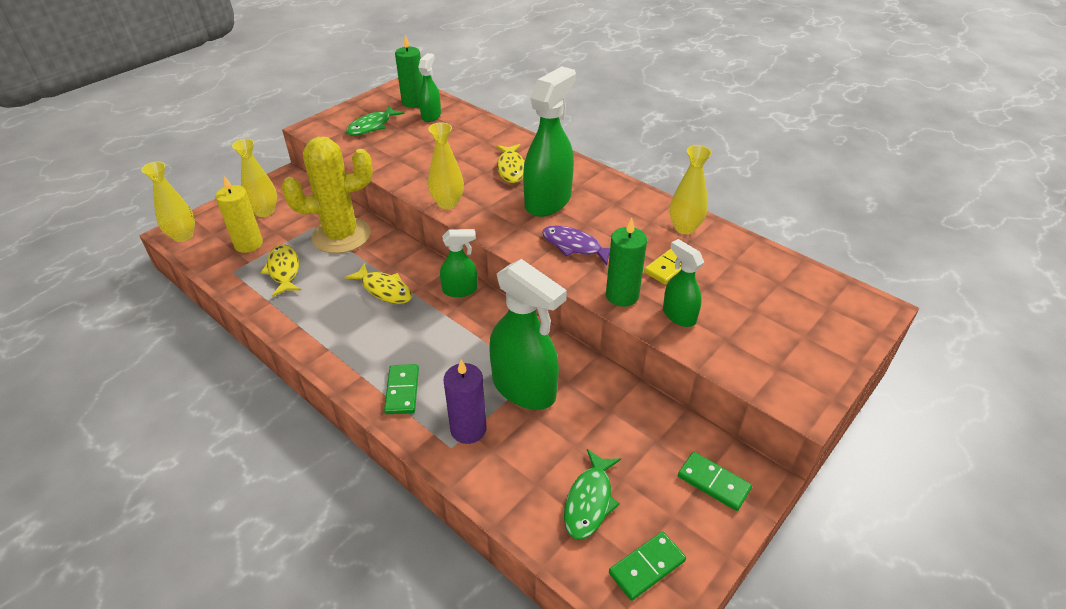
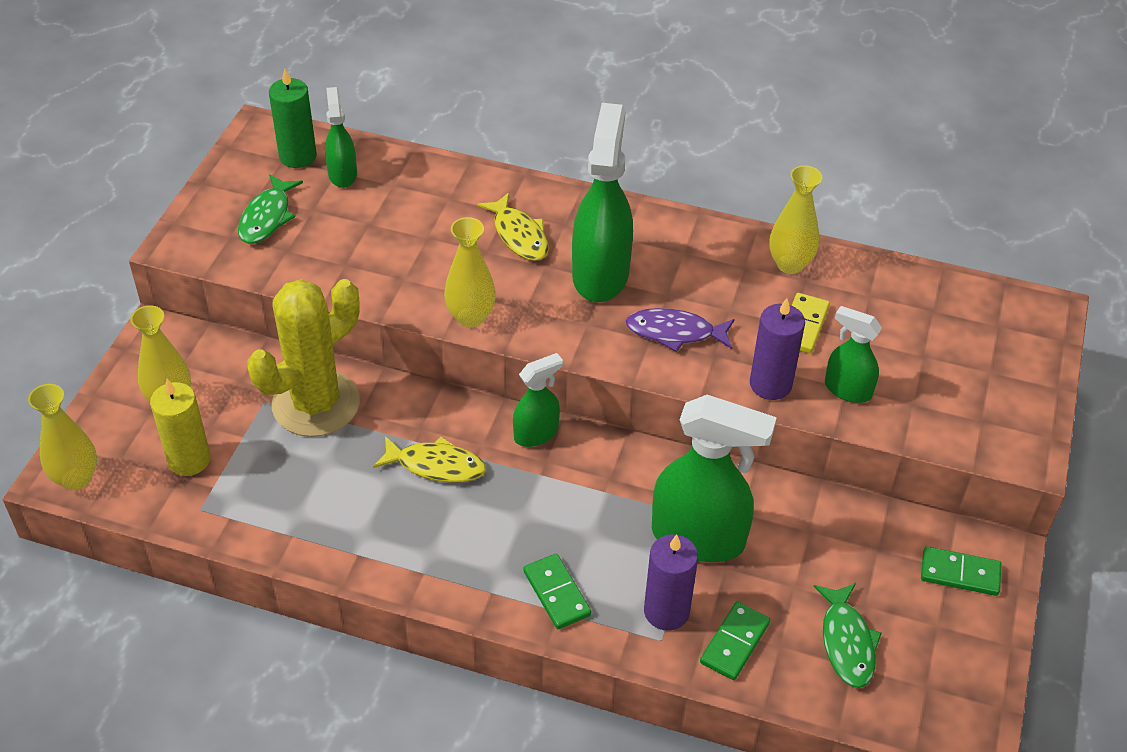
camera: 25 degrees left, 5 degrees up
yellow fish [260,244,301,297] -> none
green candle [606,218,647,307] -> purple candle [750,298,805,400]
green domino [609,531,686,601] -> green domino moved to [700,602,770,680]

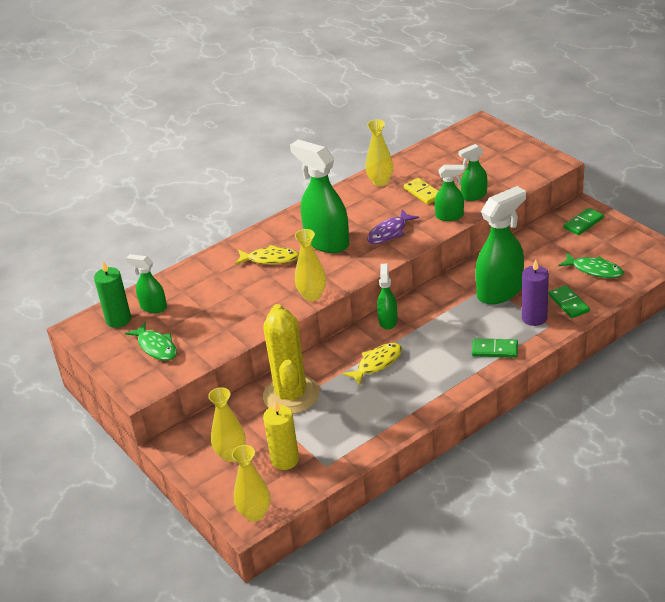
camera: 50 degrees left, 10 degrees down
purple candle [750,298,805,400] -> green spray bottle [435,165,464,221]

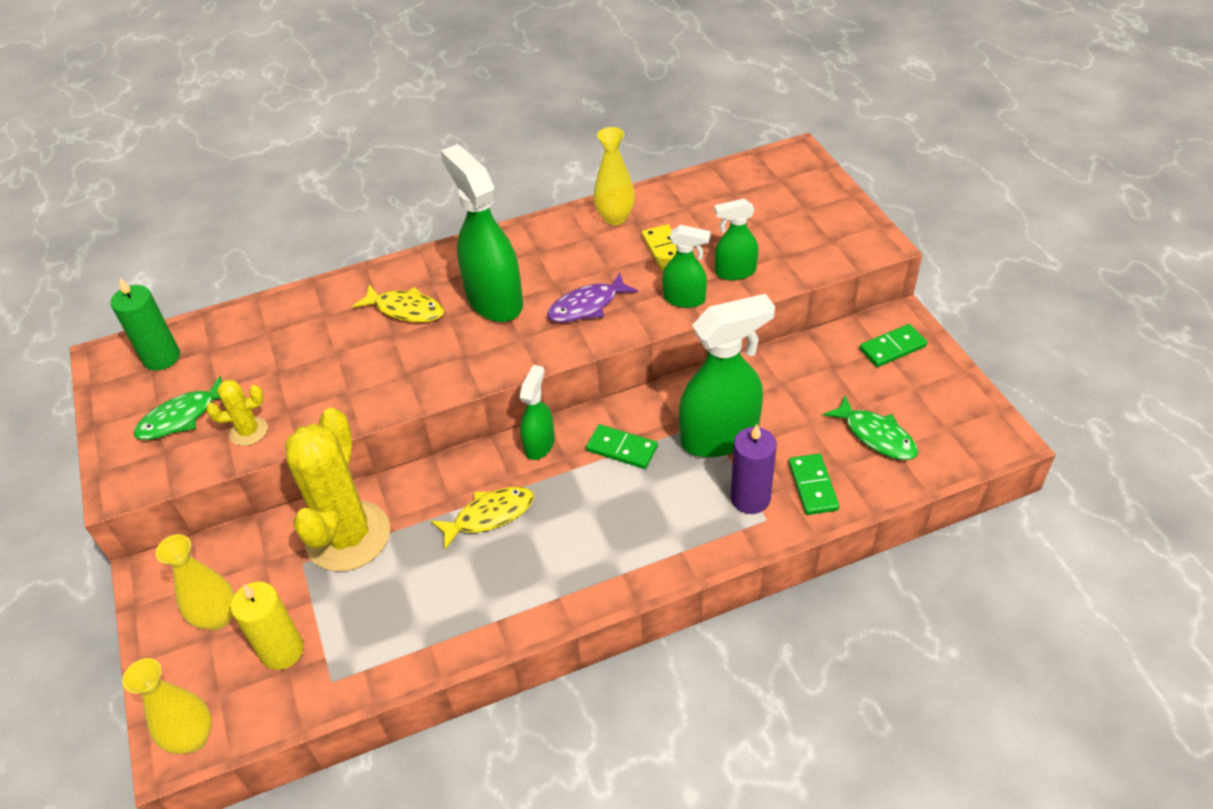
camera: 15 degrees right, 10 degrees up
green fish [125,322,177,361] -> green fish turned 75 degrees clockwise [134,376,222,440]
green spray bottle [126,254,167,313] -> none
yellow vase [295,229,326,301] -> none
green domino [472,338,518,358] -> green domino moved to [586,424,658,469]
none -> yellow cactus [206,380,268,446]

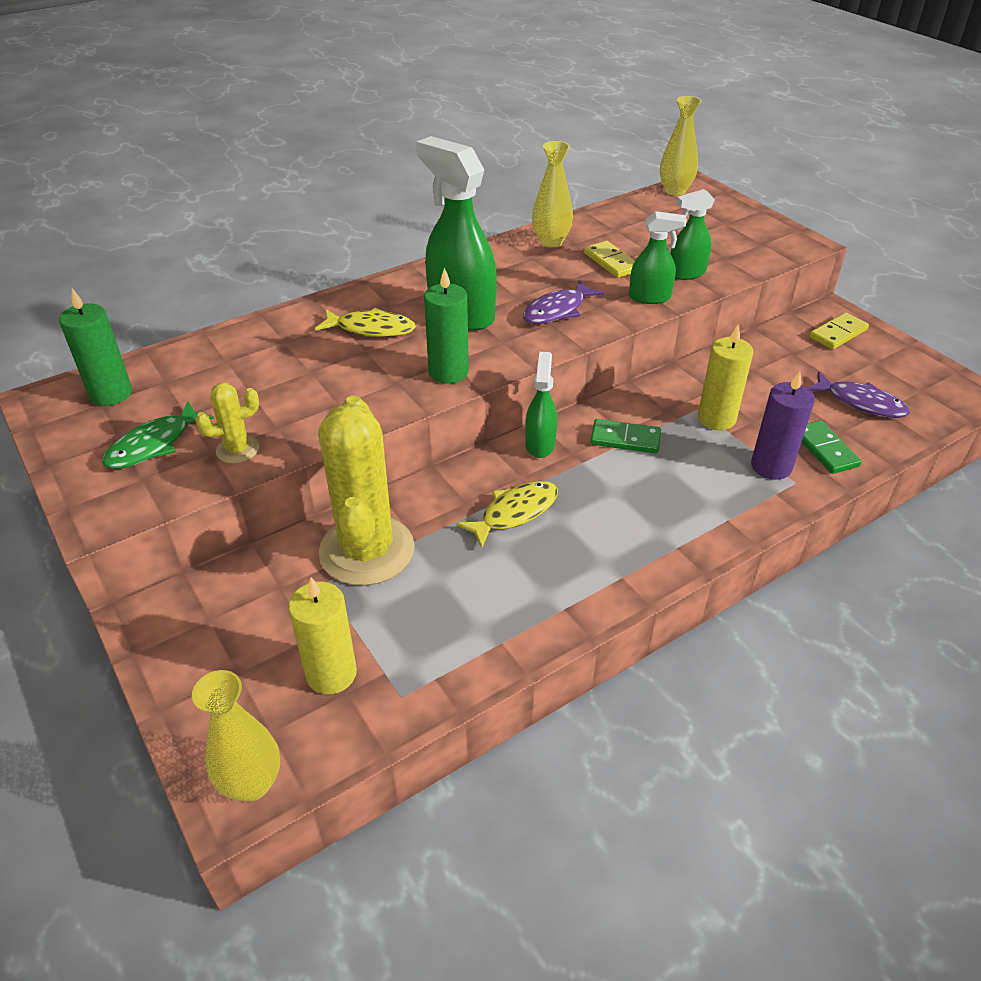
camera: 15 degrees left, 5 degrees down
yellow vase [155,534,234,630] -> yellow vase moved to [660,96,701,195]
green spray bottle [679,294,775,457] -> yellow candle [698,325,753,430]
green fish [823,395,918,460] -> purple fish [808,372,910,418]
green domino [860,324,927,367] -> yellow domino [810,313,869,349]
none -> green candle [424,267,469,384]

